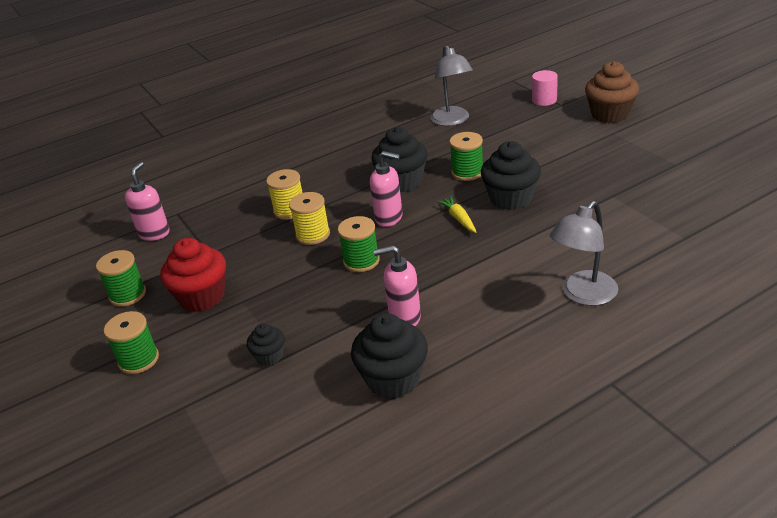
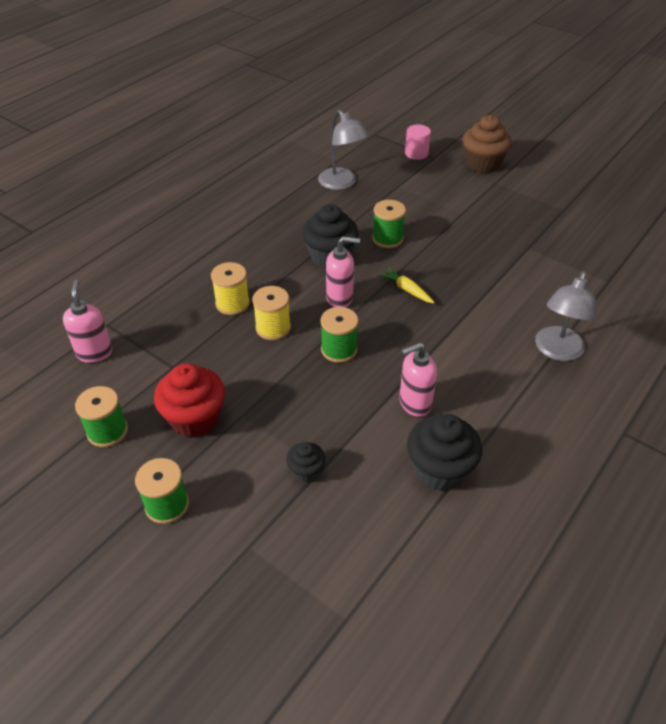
camera: 25 degrees left, 10 degrees up
black cupcake [481,141,541,210] -> none

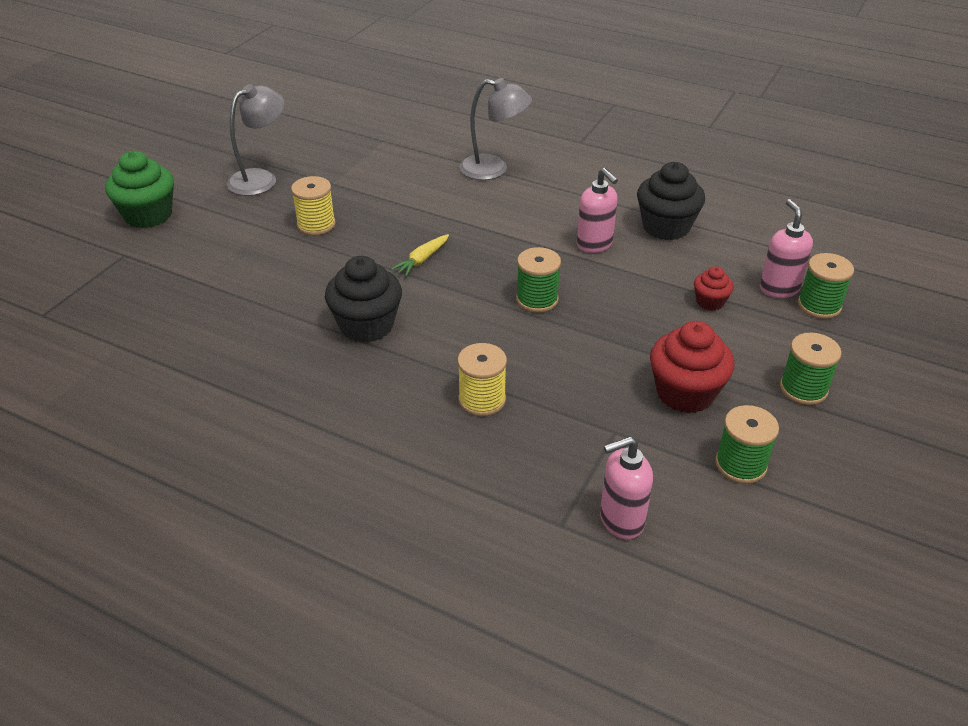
camera: 100 degrees left, 5 degrees down
yellow spool [252,286,291,340] -> yellow spool moved to [291,176,336,235]
black cupcake [286,442,325,482] -> red cupcake [694,266,734,311]
grey lamp [318,110,369,190] -> grey lamp moved to [227,84,284,196]
pink soap dispenser [326,236,360,307] -> pink soap dispenser moved to [760,199,813,298]
green spool [372,200,406,248] -> green spool moved to [798,253,854,319]
pink cylinder [405,125,431,160] -> none
brown cupcake [463,115,512,173] -> green cupcake [105,151,174,228]

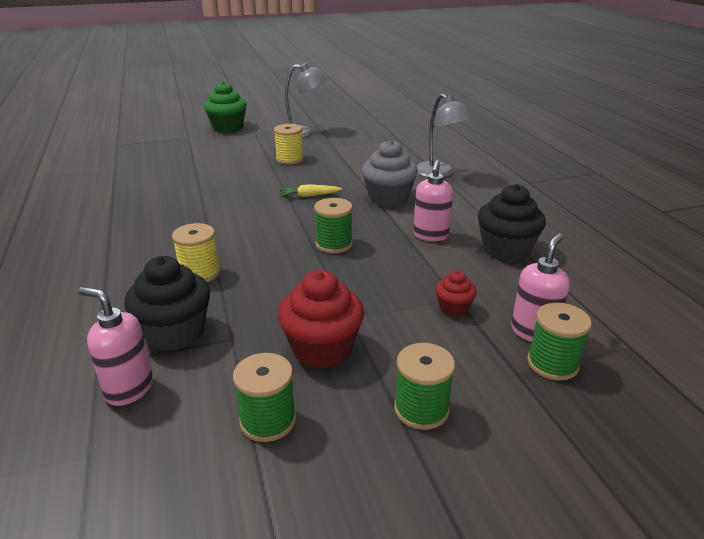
camera: 45 degrees right, 10 degrees down
black cupcake [325,256,402,343] -> black cupcake moved to [124,256,210,351]
none -> grey cupcake [362,140,418,207]

